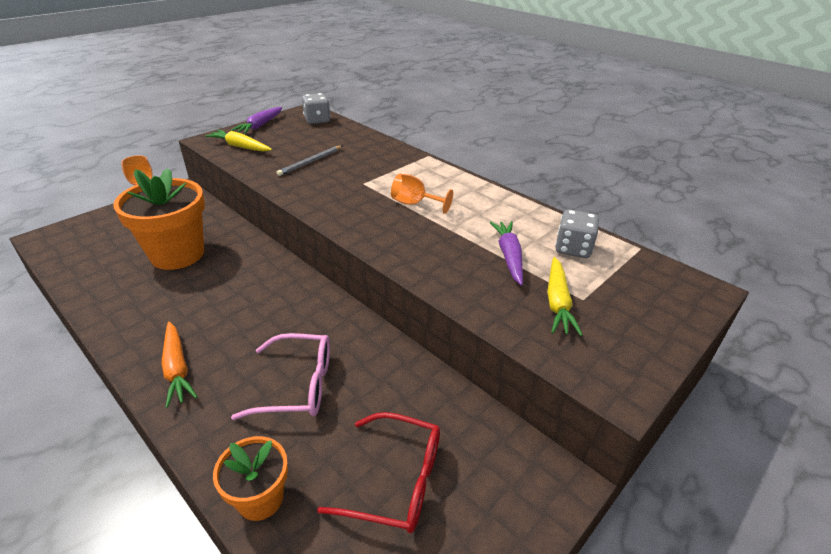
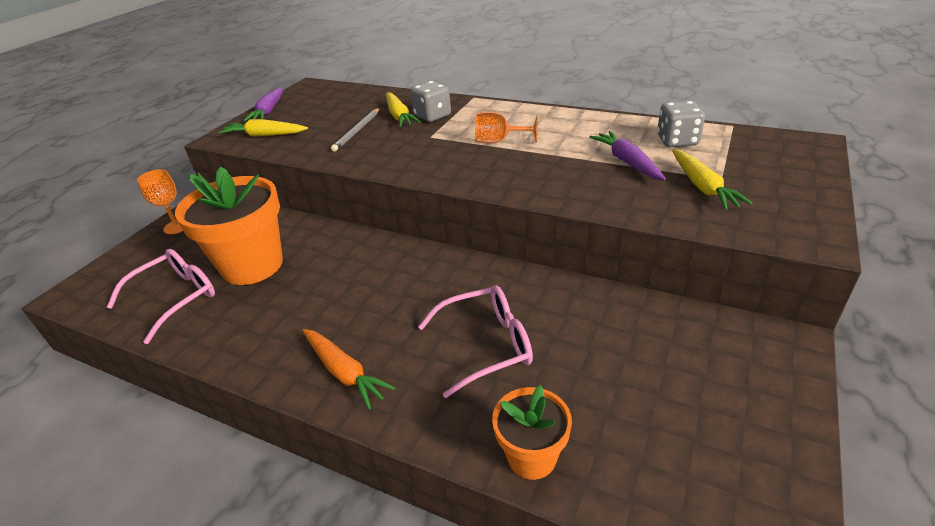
camera: 15 degrees left, 0 degrees up
grey dice [302,93,330,124] -> grey dice moved to [410,81,451,122]
red glasses [317,412,440,533] -> none
none -> pink glasses [107,249,215,344]
none -> yellow carrot [386,92,421,127]

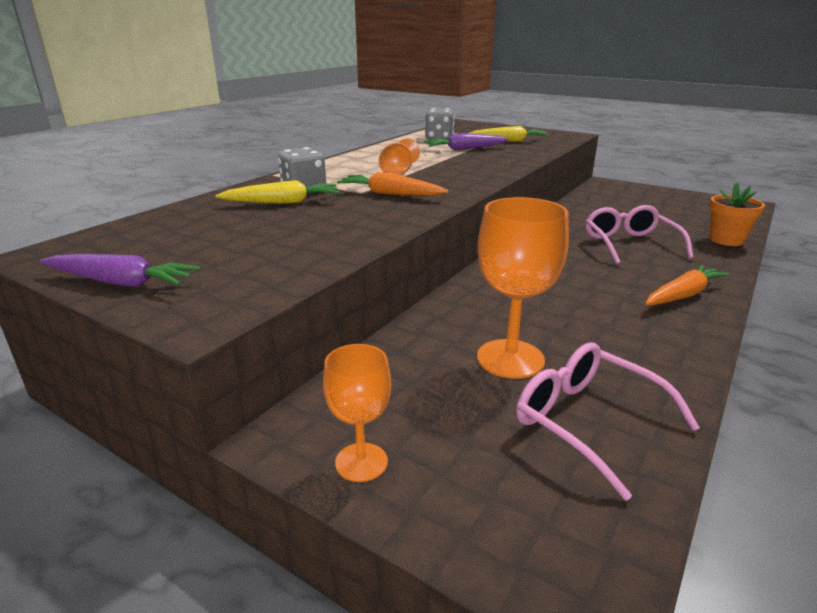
camera: 85 degrees left, 10 degrees down
orange flower pot [175,167,283,285] -> orange goblet [477,197,569,378]
yellow carrot [218,119,308,137] -> none
grey pencil [331,108,380,152] -> none
none -> orange carrot [337,172,448,196]

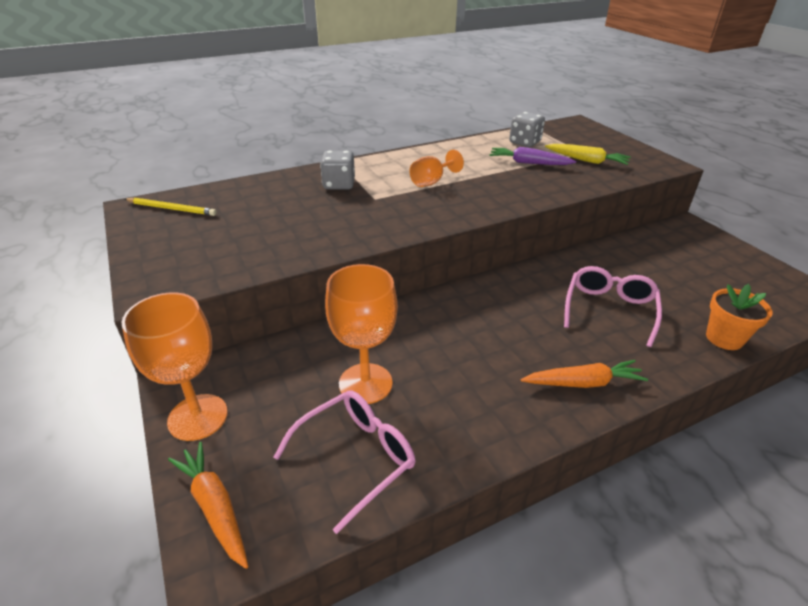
camera: 30 degrees right, 10 degrees up
purple carrot [40,254,200,287] -> none
yellow carrot [215,180,339,204] -> none
orange goblet [323,344,391,482] -> orange goblet [121,292,228,441], size x1.65
orange carrot [337,172,448,196] -> orange carrot moved to [168,442,248,569]
pink glasses [516,342,700,501] -> pink glasses turned 60 degrees clockwise [274,390,415,534]
none -> yellow pencil [125,197,217,216]

